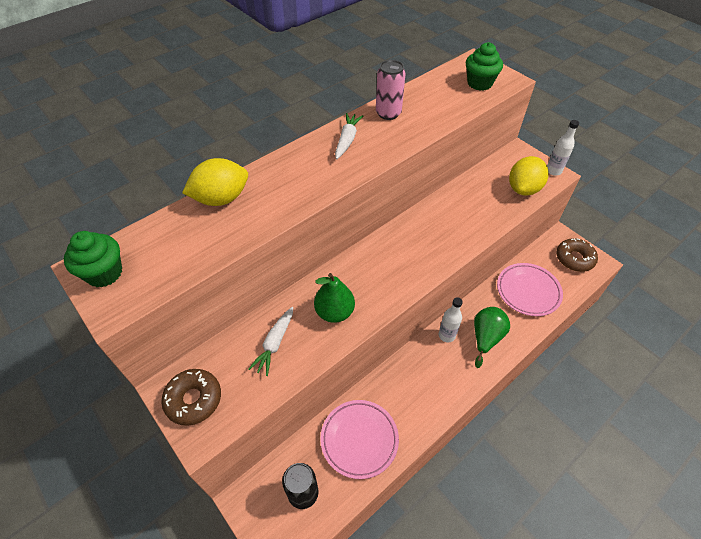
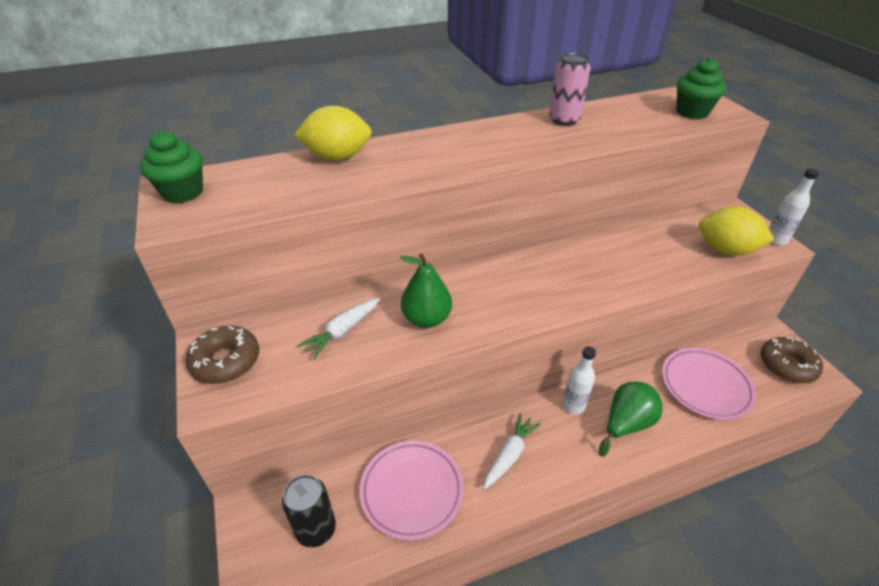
camera: 20 degrees right, 10 degrees down
white carrot [335,113,363,159] -> white carrot moved to [483,413,541,490]
yellow lemon [509,156,549,196] -> yellow lemon turned 60 degrees clockwise [698,206,774,256]

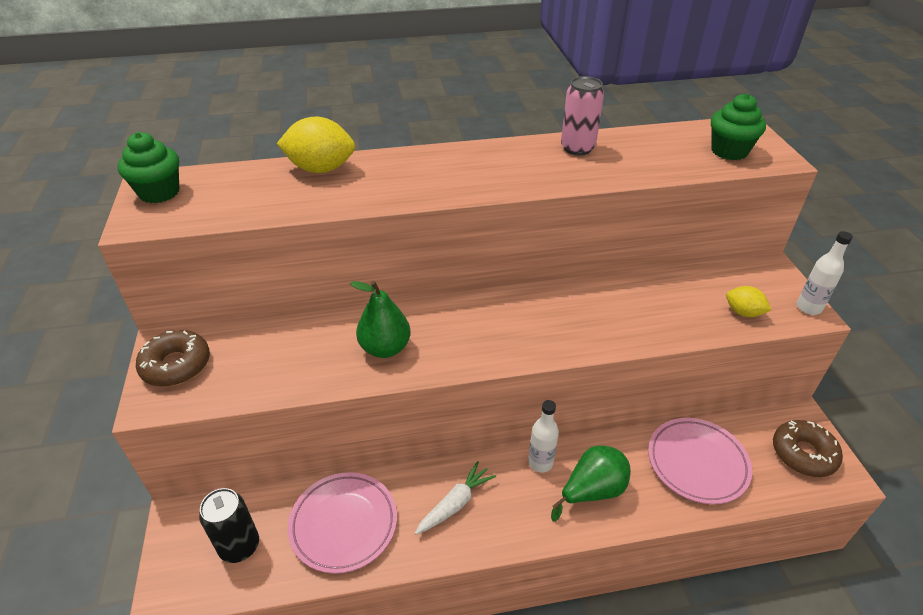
camera: 10 degrees right, 0 degrees up
white carrot [297,298,380,359] -> none
yellow lemon [698,206,774,256] -> yellow lemon [726,286,771,317], size x0.56

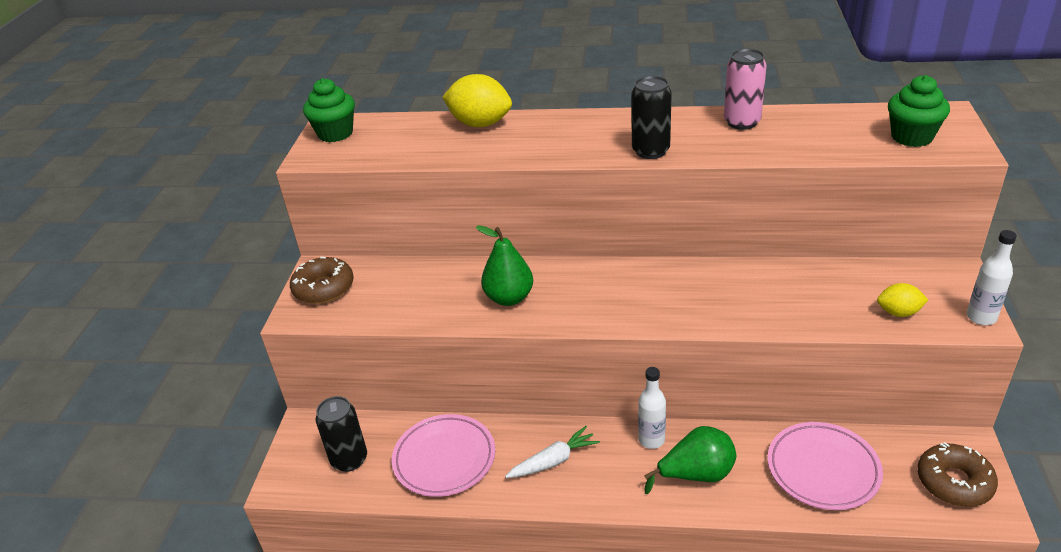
camera: 20 degrees right, 5 degrees down
yellow lemon [726,286,771,317] -> yellow lemon turned 45 degrees counterclockwise [877,283,928,317]
none -> black can [631,76,672,159]

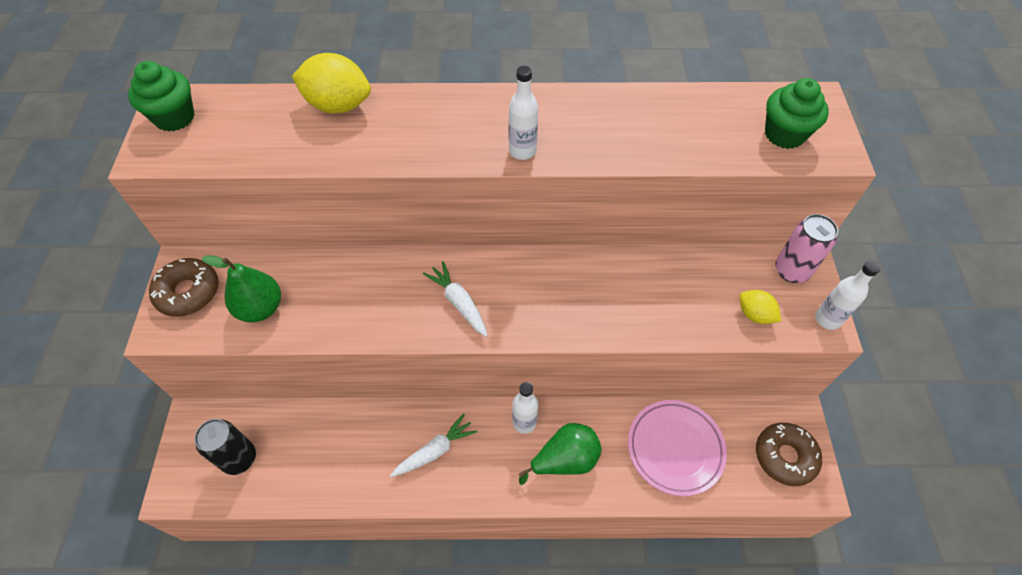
camera: 10 degrees left, 20 degrees up
pink plate [392,414,495,497] -> none
green pear [476,225,533,306] -> green pear moved to [202,256,281,322]
black can [631,76,672,159] -> white bottle [509,66,538,160]
pink can [724,49,767,130] -> pink can moved to [775,214,838,283]
yellow lemon [877,283,928,317] -> yellow lemon turned 45 degrees clockwise [740,290,781,324]
none -> white carrot [423,261,488,337]

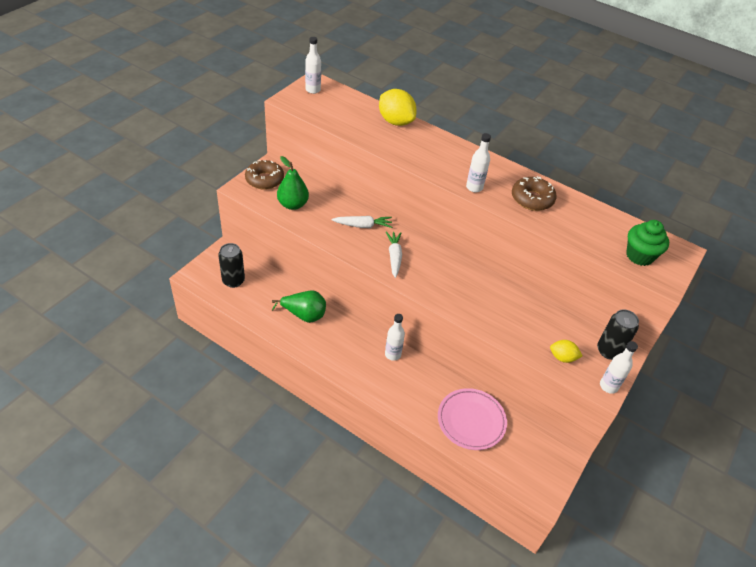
camera: 30 degrees right, 10 degrees down
green cupcake [128,61,195,132] -> white bottle [305,37,321,94]
white carrot [390,414,477,477] -> white carrot moved to [332,216,392,228]
green pear [519,423,602,485] -> green pear moved to [272,290,326,323]
yellow lemon [740,290,781,324] -> yellow lemon turned 60 degrees counterclockwise [550,340,582,363]
brown donut [756,423,822,486] -> brown donut moved to [512,176,556,211]
pink can [775,214,838,283] -> black can [597,309,639,360]

